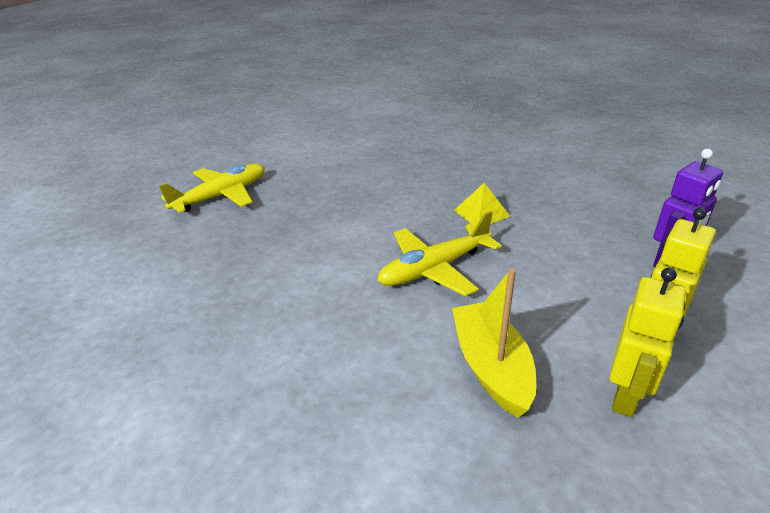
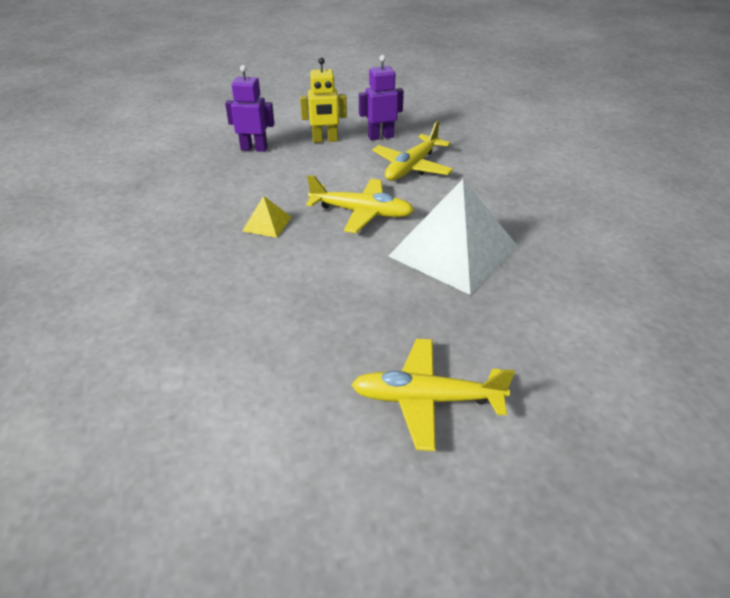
camera: 135 degrees left, 5 degrees up
yellow boat [452,268,536,418] -> yellow plane [372,121,453,181]
yellow robot [609,268,686,417] -> purple robot [359,55,404,140]
none -> white pyramid [388,179,518,295]

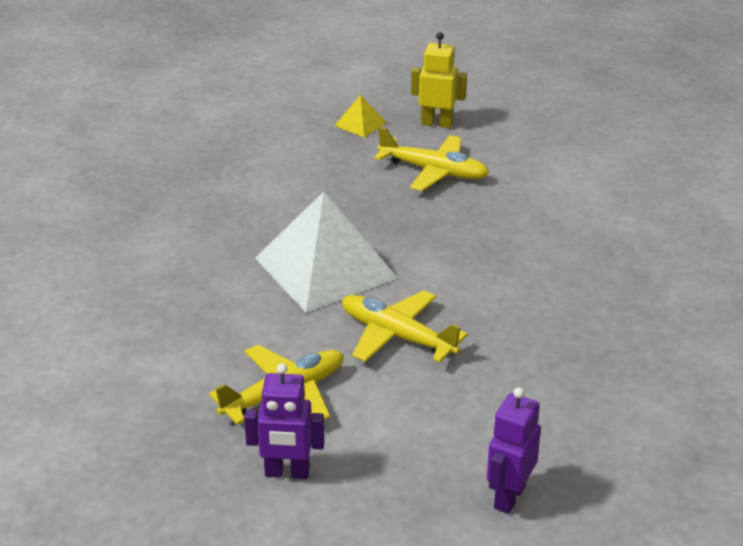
camera: 160 degrees left, 5 degrees down
purple robot [225,65,275,152] -> purple robot turned 90 degrees clockwise [487,387,541,514]
yellow pyramid [242,196,291,238] -> yellow pyramid moved to [334,95,387,138]
yellow robot [300,57,347,143] -> yellow robot moved to [411,32,467,128]

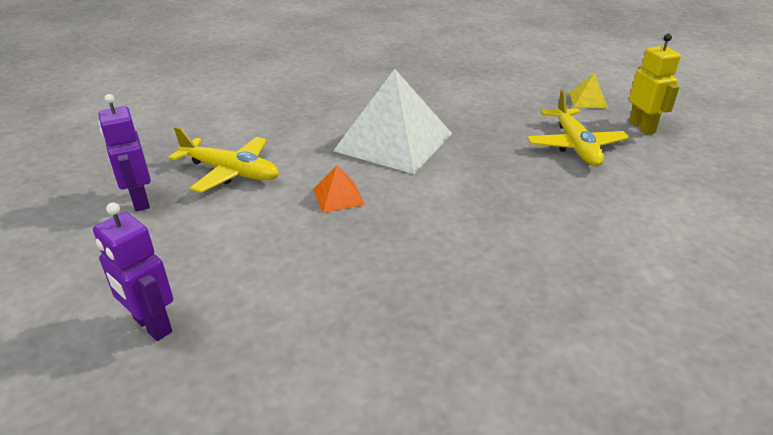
camera: 60 degrees right, 0 degrees up
yellow plane [342,290,468,362] -> orange pyramid [313,165,365,213]
purple robot [487,387,541,514] -> purple robot turned 135 degrees counterclockwise [93,202,173,341]

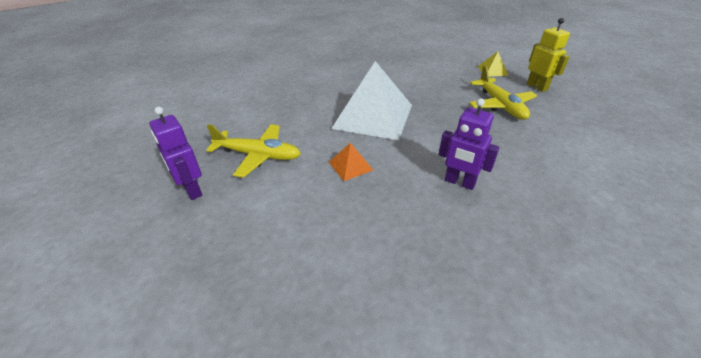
camera: 10 degrees left, 5 degrees up
purple robot [93,202,173,341] -> purple robot moved to [439,98,499,190]

